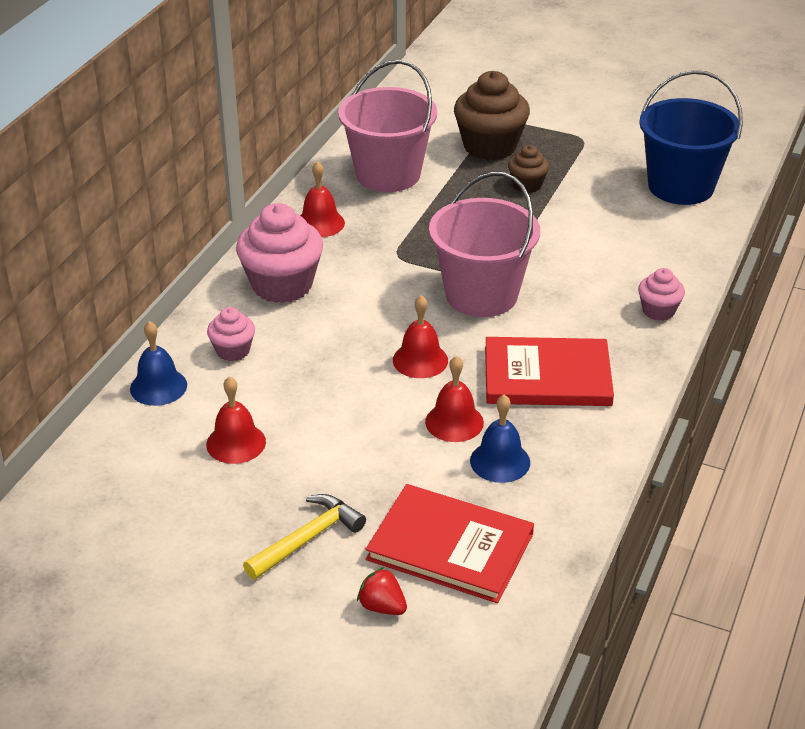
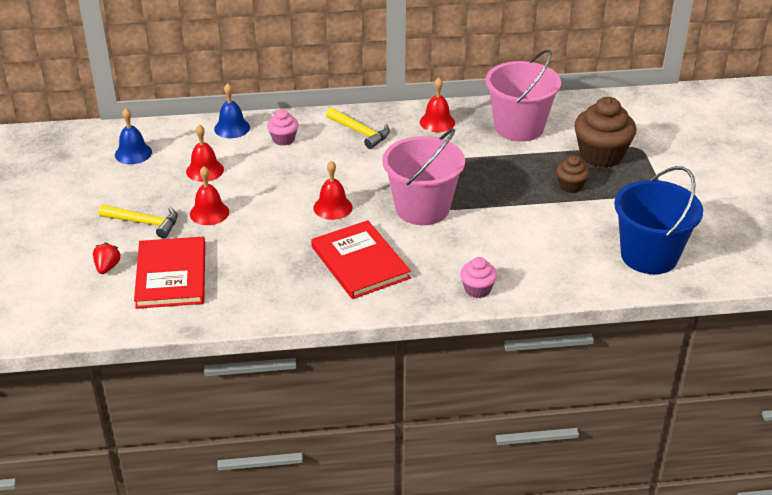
camera: 60 degrees right, 0 degrees up
pink cupcake [236,203,323,303] -> yellow hammer [326,108,390,149]
red bell [425,356,484,442] -> red bell moved to [190,166,229,225]
blue bell [470,395,530,483] -> blue bell moved to [115,108,152,164]

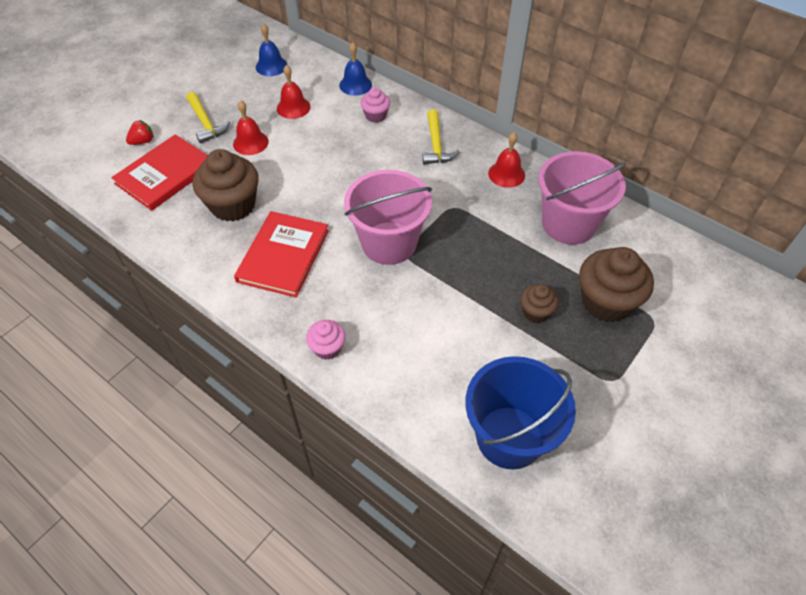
camera: 45 degrees right, 15 degrees up
red bell [313,161,352,220] -> none
none -> brown cupcake [193,149,259,222]

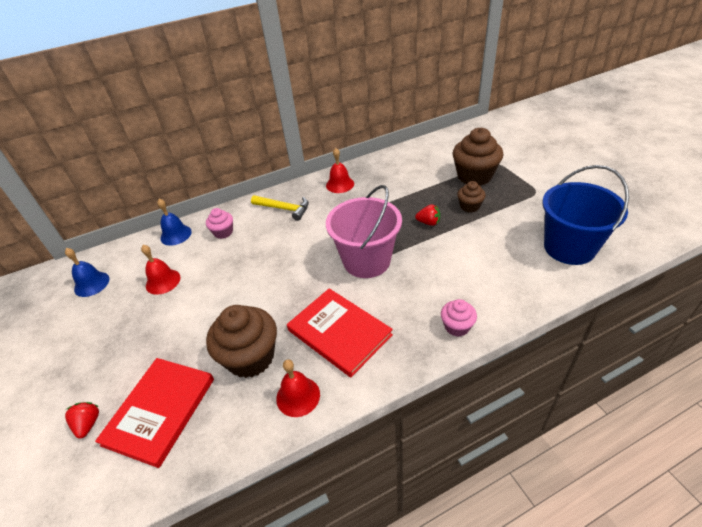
camera: 60 degrees left, 10 degrees down
red book [111,135,207,211] -> red book turned 45 degrees clockwise [95,358,214,468]
yellow hammer [186,92,230,143] -> none
red bell [233,100,269,155] -> red bell moved to [276,360,320,417]
pink bucket [538,151,626,245] -> none
none -> red strawberry [415,204,440,226]

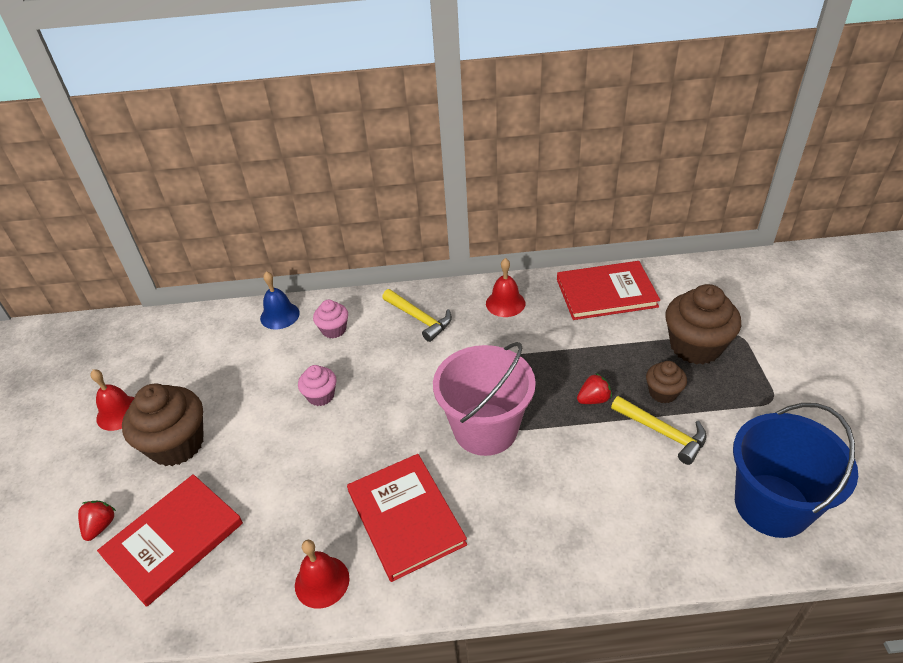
camera: 20 degrees right, 0 degrees up
blue bell [65,248,109,297] -> none
red bell [141,245,180,295] -> red bell moved to [90,369,135,431]
brown cupcake [206,305,277,378] -> brown cupcake moved to [122,384,204,466]
red strawberry [415,204,440,226] -> red strawberry turned 60 degrees counterclockwise [577,373,612,404]
pink cupcake [441,299,477,337] -> pink cupcake moved to [298,365,336,406]
none -> red book [557,261,660,320]
none -> yellow hammer [611,396,706,465]

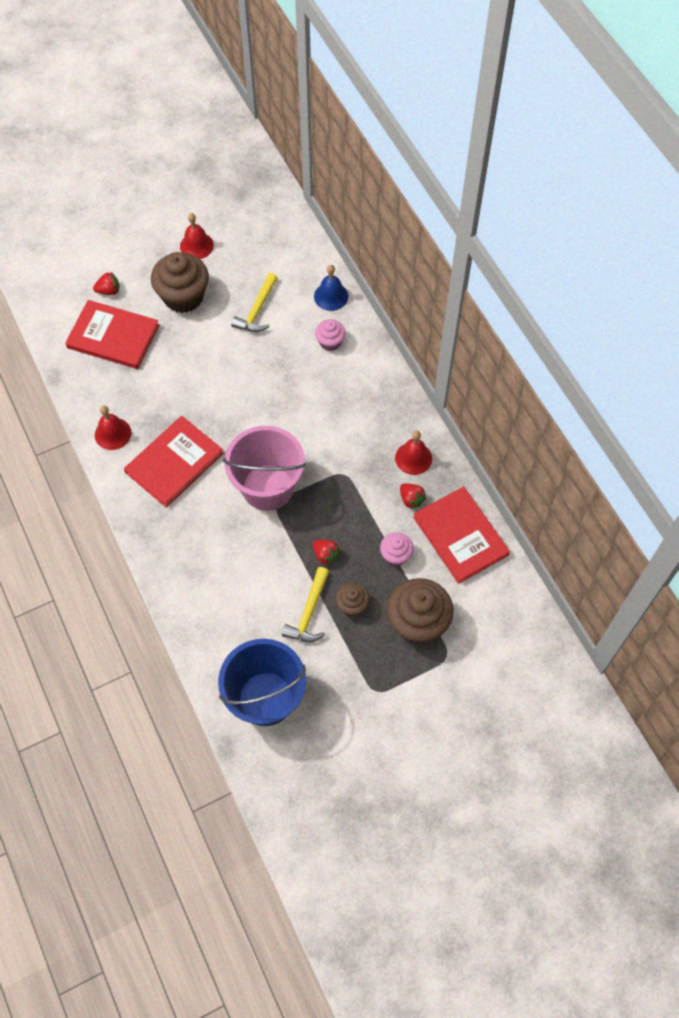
camera: 65 degrees right, 20 degrees up
pink cupcake [298,365,336,406] -> pink cupcake moved to [380,532,414,566]
yellow hammer [382,289,452,342] -> yellow hammer moved to [231,273,278,332]
none -> red strawberry [400,483,426,509]

